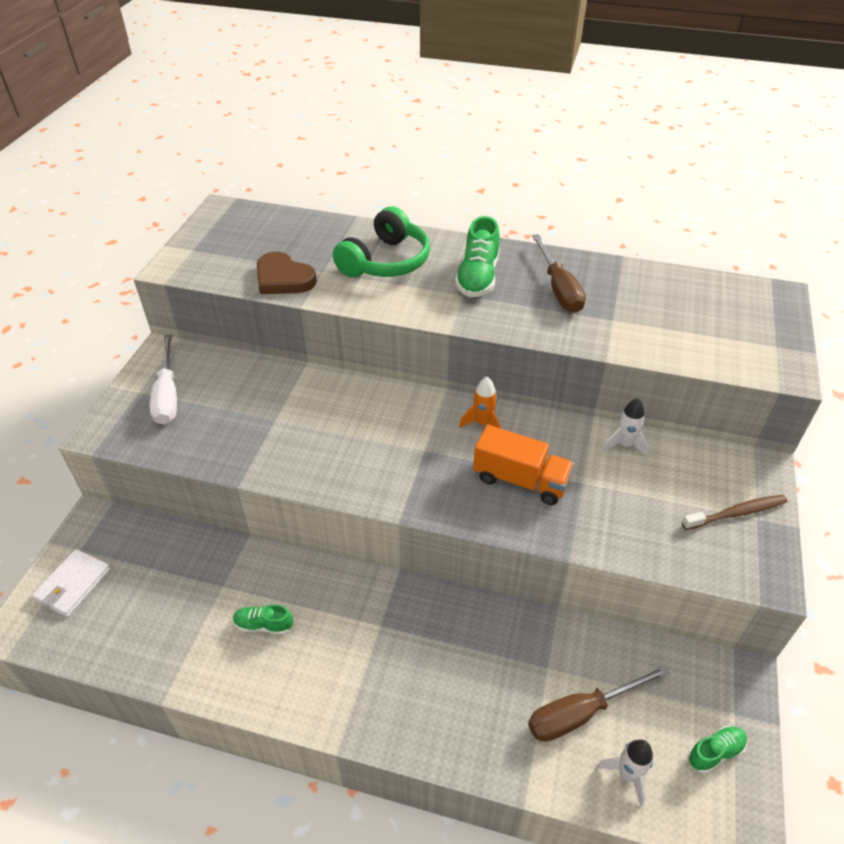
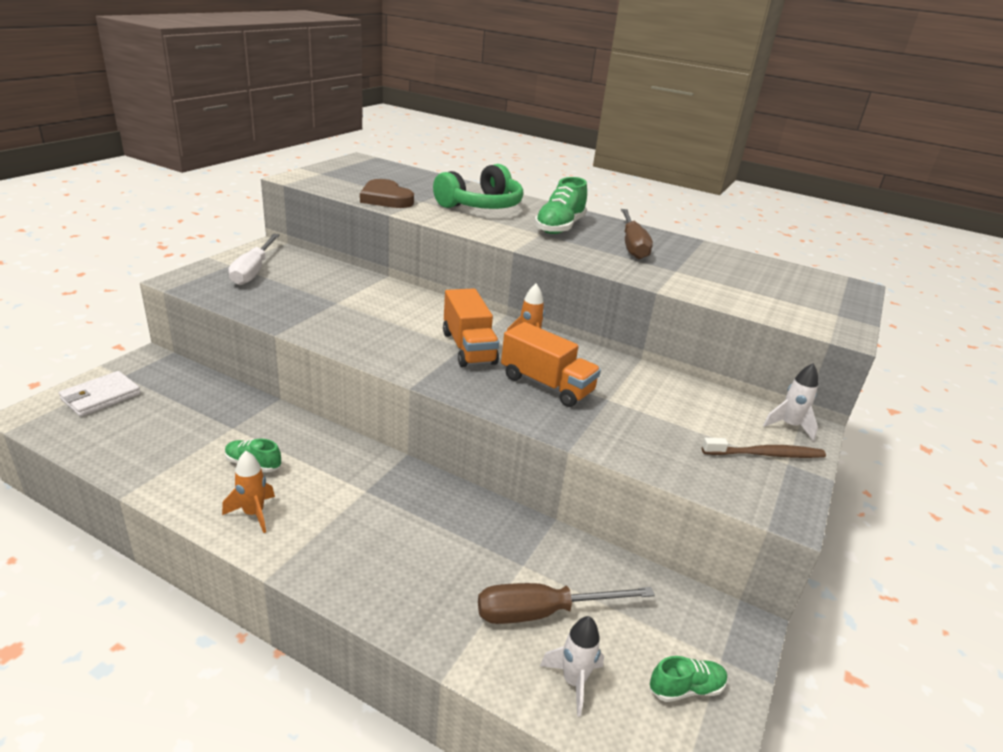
camera: 10 degrees right, 15 degrees down
white rocket [602,398,649,458] -> white rocket moved to [763,363,818,441]
none -> orange rocket [222,451,275,533]
none -> orange truck [443,288,499,367]

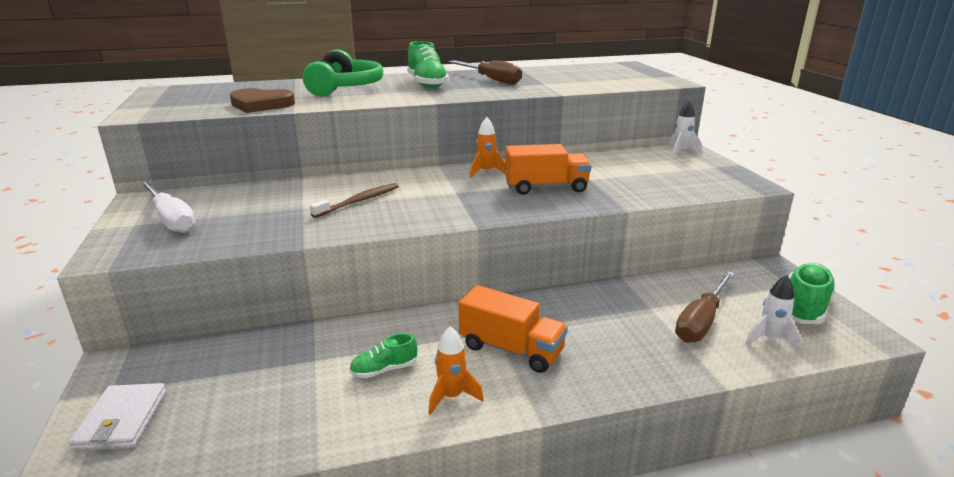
camera: 40 degrees left, 5 degrees down
orange truck [443,288,499,367] -> orange truck moved to [459,285,568,373]
green shoe [650,656,728,702] -> green shoe [789,263,836,324], size x1.77
brown toothbrush [702,438,826,458] -> brown toothbrush moved to [310,183,399,218]

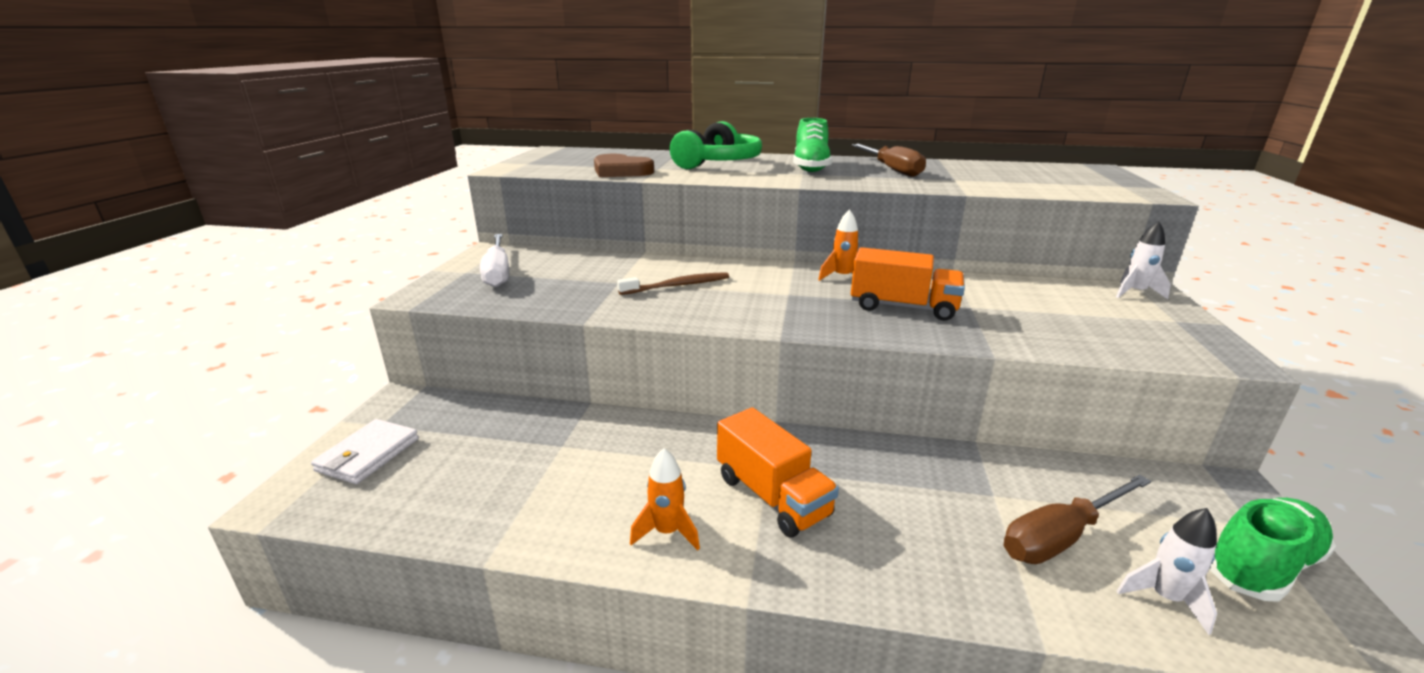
camera: 25 degrees right, 0 degrees up
green shoe [349,333,417,378] -> none

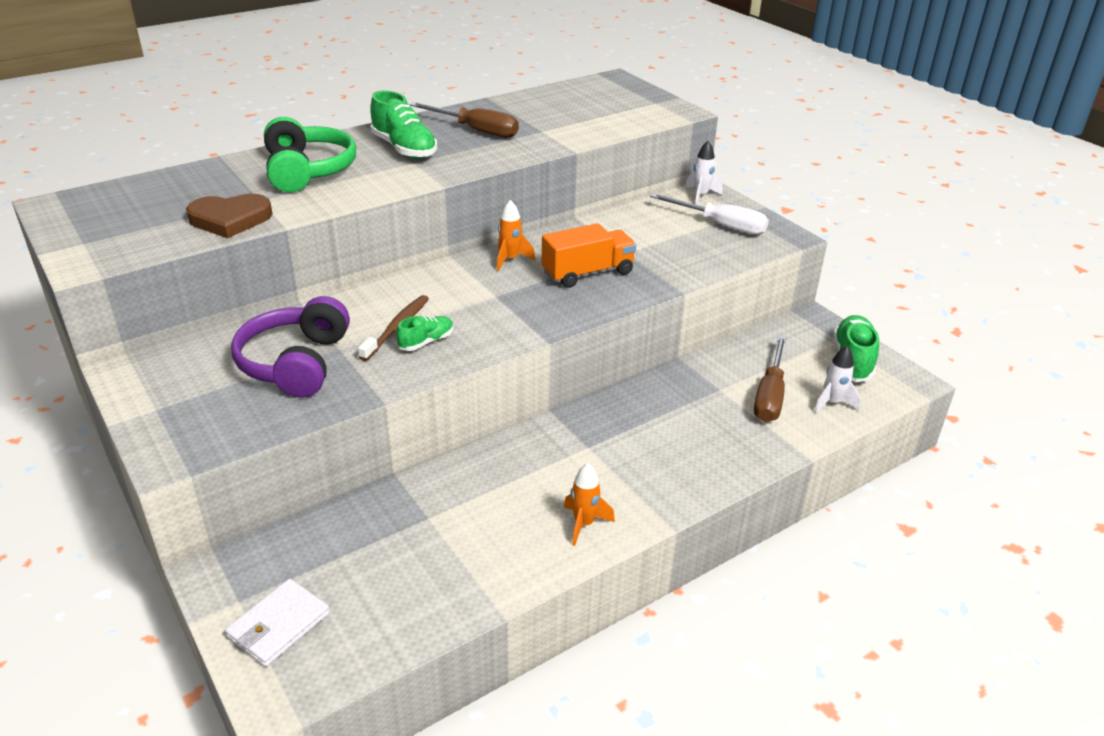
camera: 45 degrees left, 10 degrees up
white wallet [311,419,419,484] -> white wallet turned 60 degrees clockwise [225,579,330,667]
white screwdriver [480,234,509,287] -> white screwdriver moved to [650,193,769,235]
orange truck [717,407,839,538] -> none
none -> purple headphones [231,296,350,398]
none -> green shoe [396,316,454,351]

